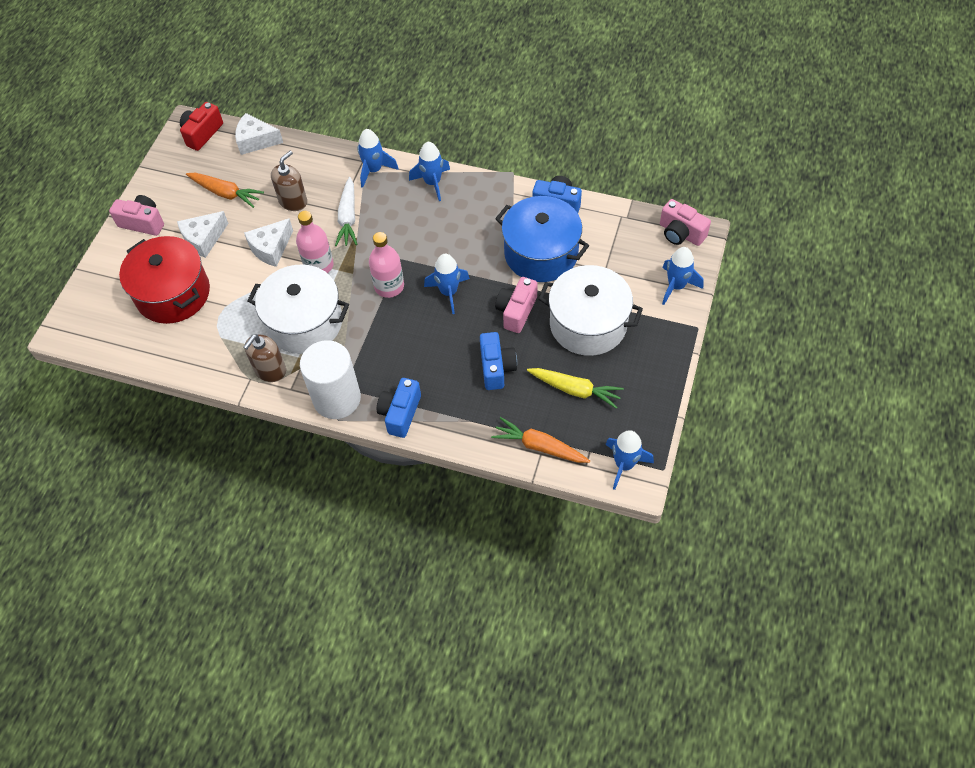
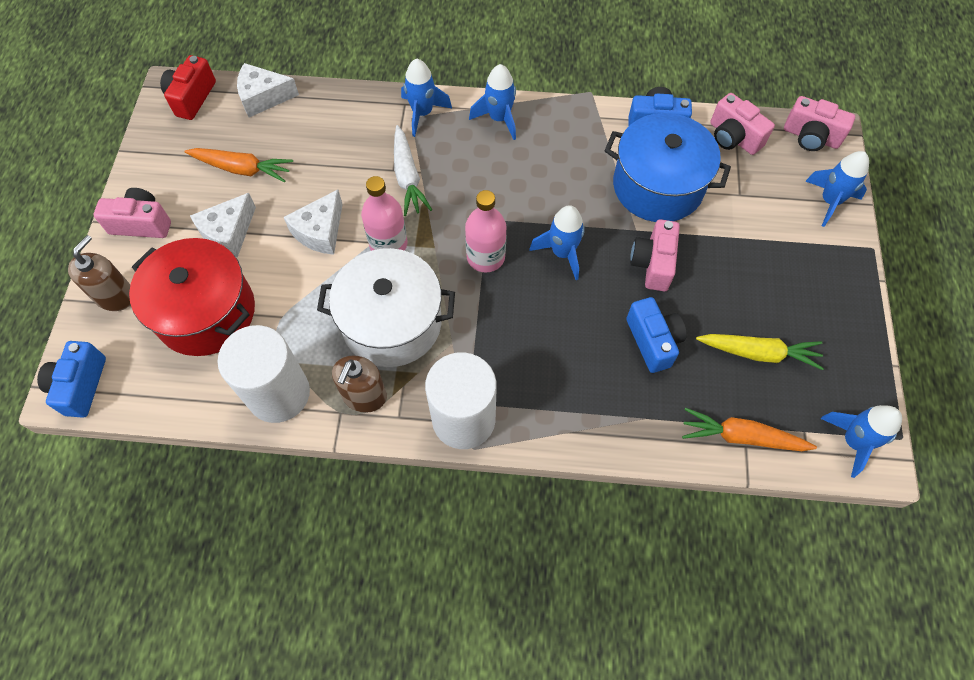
camera: 15 degrees left, 5 degrees up
brown soap dispenser [271,151,307,211] -> brown soap dispenser moved to [68,235,131,311]
blue camera [377,378,421,438] -> blue camera moved to [37,341,106,418]
white pot [538,265,643,356] -> none
none -> white cylinder [217,325,310,423]
none -> pink camera [710,93,775,155]

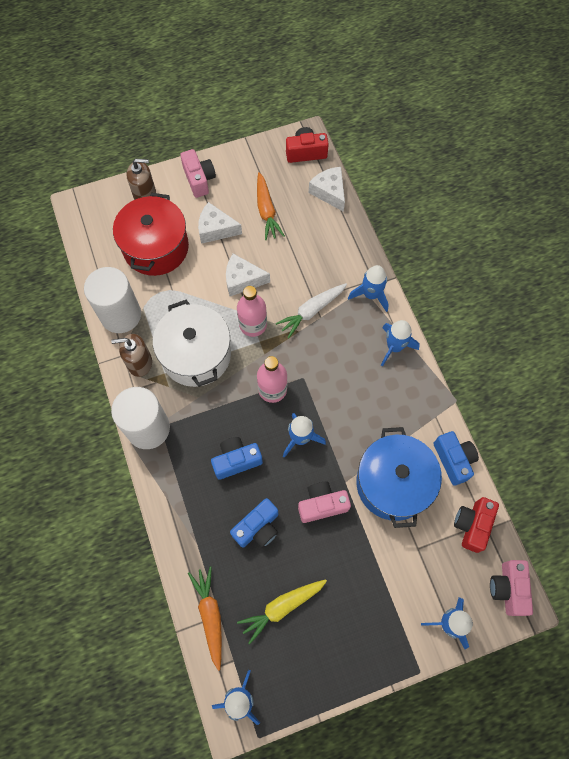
camera: 65 degrees right, 5 degrees up
blue camera [37,341,106,418] -> blue camera moved to [211,437,263,480]
yellow carrot [696,334,824,370] -> yellow carrot turned 75 degrees clockwise [237,579,327,644]
pink camera [710,93,775,155] -> red camera [454,497,499,553]

